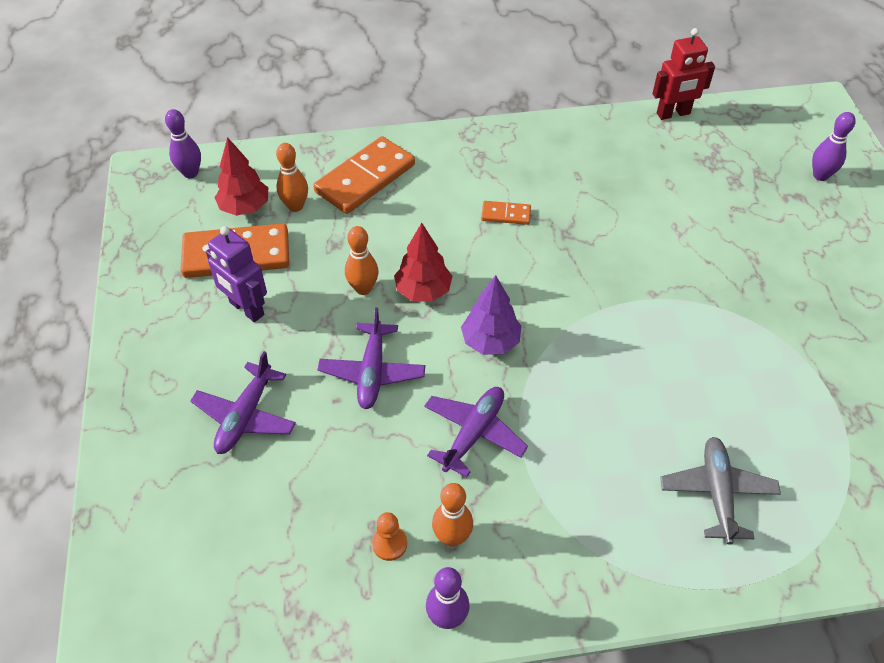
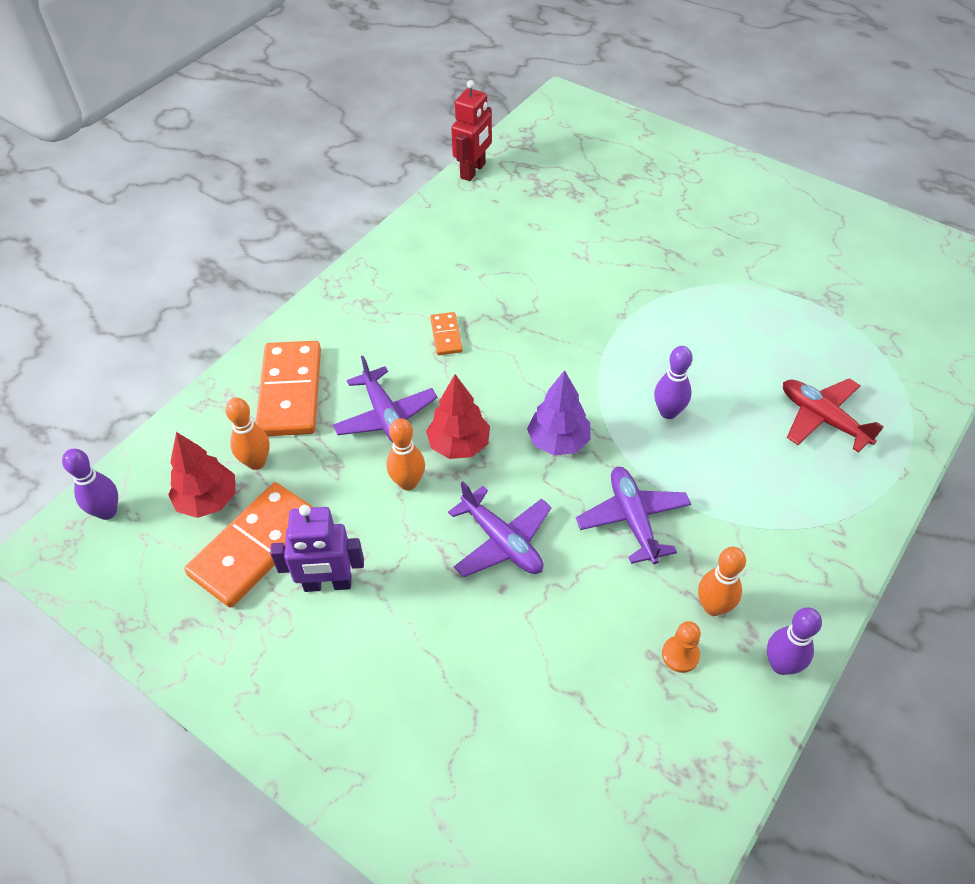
camera: 45 degrees left, 0 degrees up
purple plane [190,351,296,454] -> purple plane moved to [333,356,437,443]
orange domino [481,201,531,225] -> orange domino turned 60 degrees counterclockwise [430,312,463,355]
grey plane [660,437,781,544] -> red plane [783,378,884,453]
purple bowling pin [812,112,856,181] -> purple bowling pin moved to [654,346,693,419]

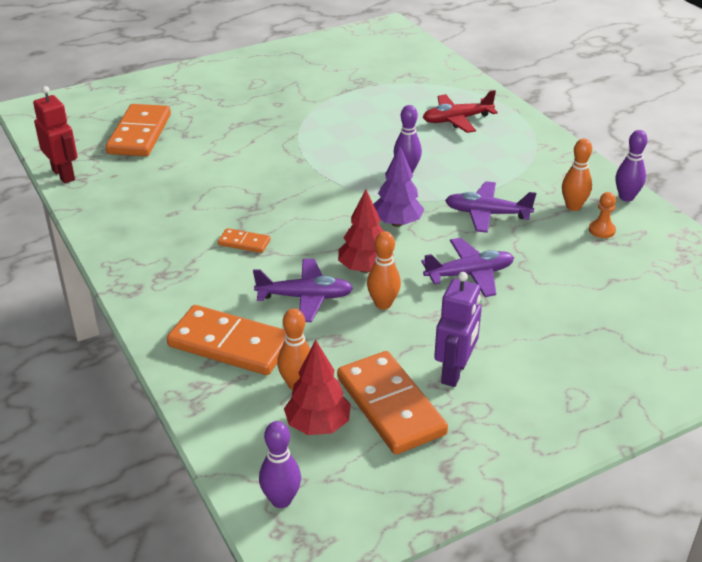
camera: 65 degrees left, 15 degrees down
none -> orange domino [106,104,171,156]

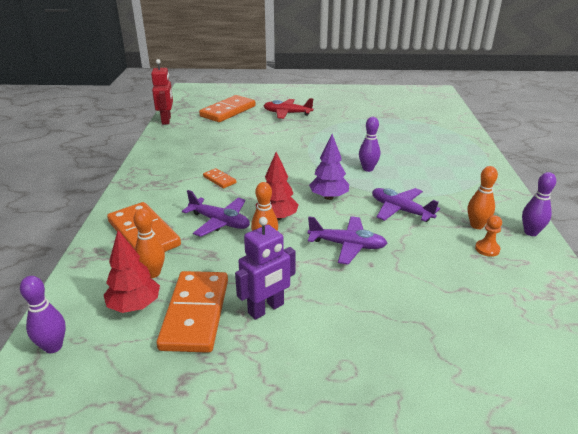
camera: 30 degrees right, 5 degrees down
red plane [423,90,498,133] -> red plane moved to [264,98,314,119]

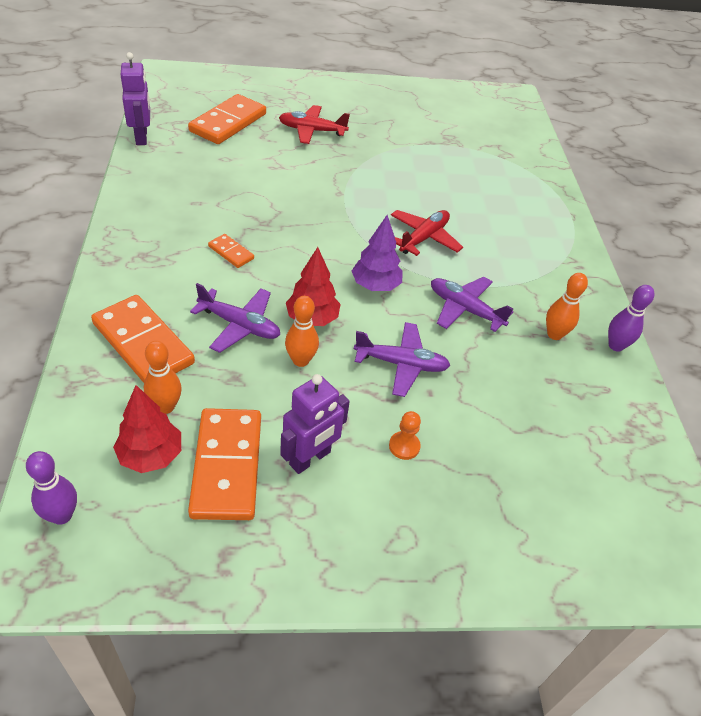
camera: 10 degrees left, 15 degrees up
red robot [151,59,173,125] -> purple robot [121,52,150,145]
purple bowling pin [359,117,380,172] -> red plane [391,210,463,256]
orange pawn [475,215,502,257] -> orange pawn moved to [389,411,421,460]

